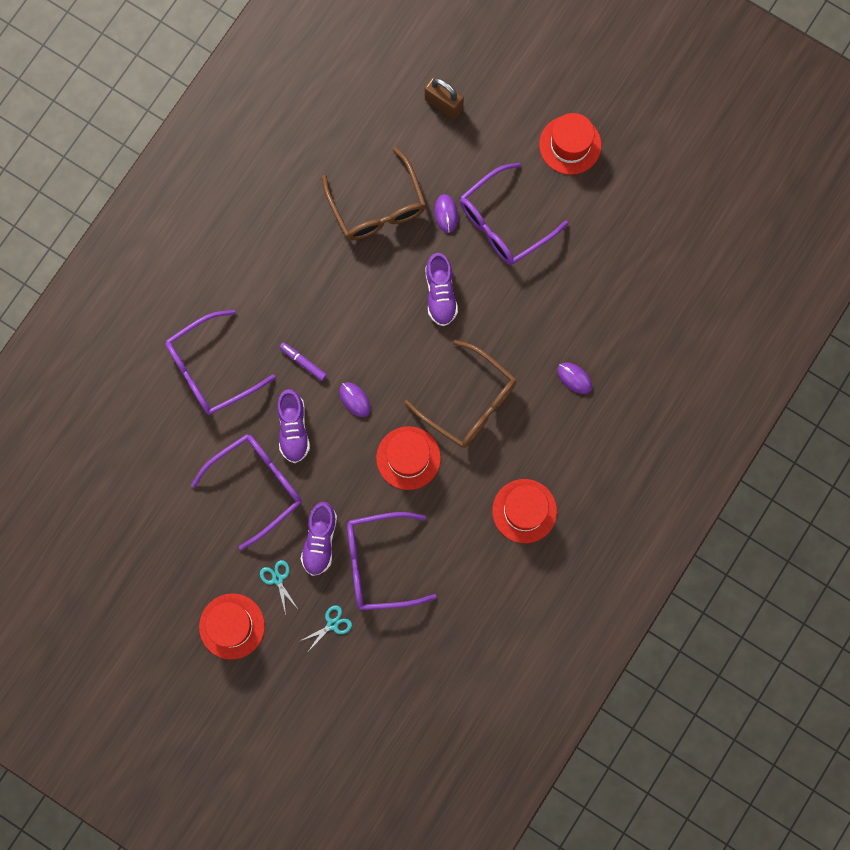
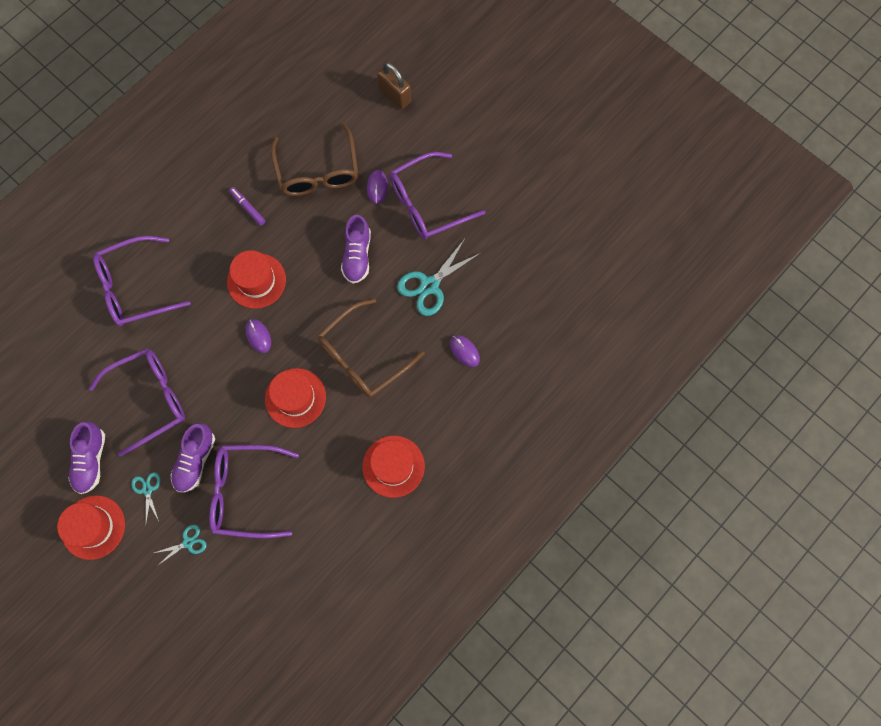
camera: 10 degrees right, 5 degrees down
purple shoe [277,389,310,463] -> purple shoe moved to [68,421,105,494]
purple marker [279,342,327,381] -> purple marker moved to [229,187,266,226]
brown glasses [405,340,516,448] -> brown glasses turned 90 degrees clockwise [317,299,425,398]
red hat [539,113,602,175] -> red hat moved to [227,250,286,309]
none -> turquoise scissors [397,239,481,316]

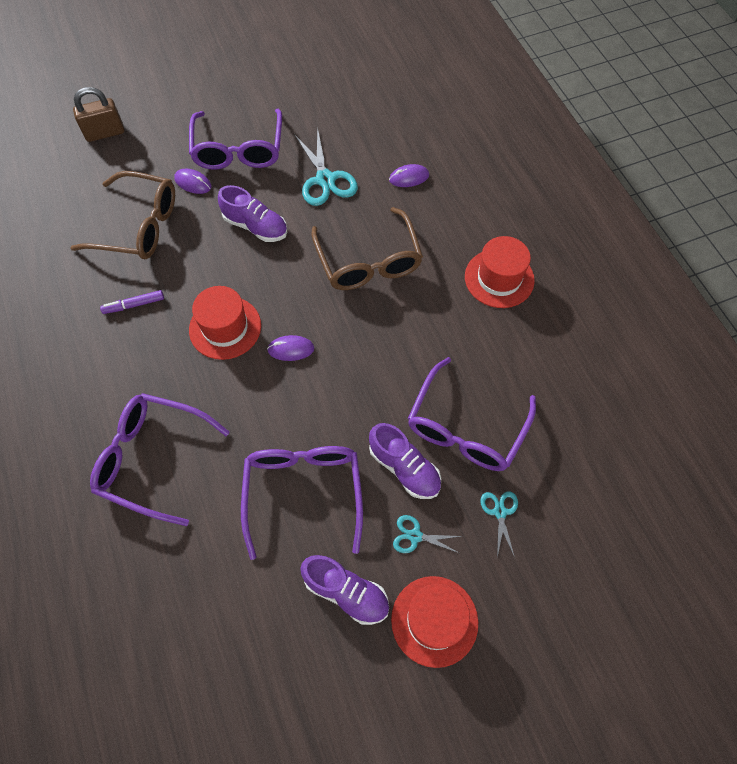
camera: 65 degrees left, 10 degrees down
purple glasses [93,236,190,326] -> purple glasses turned 105 degrees clockwise [90,393,230,526]
red hat [265,368,326,428] -> none

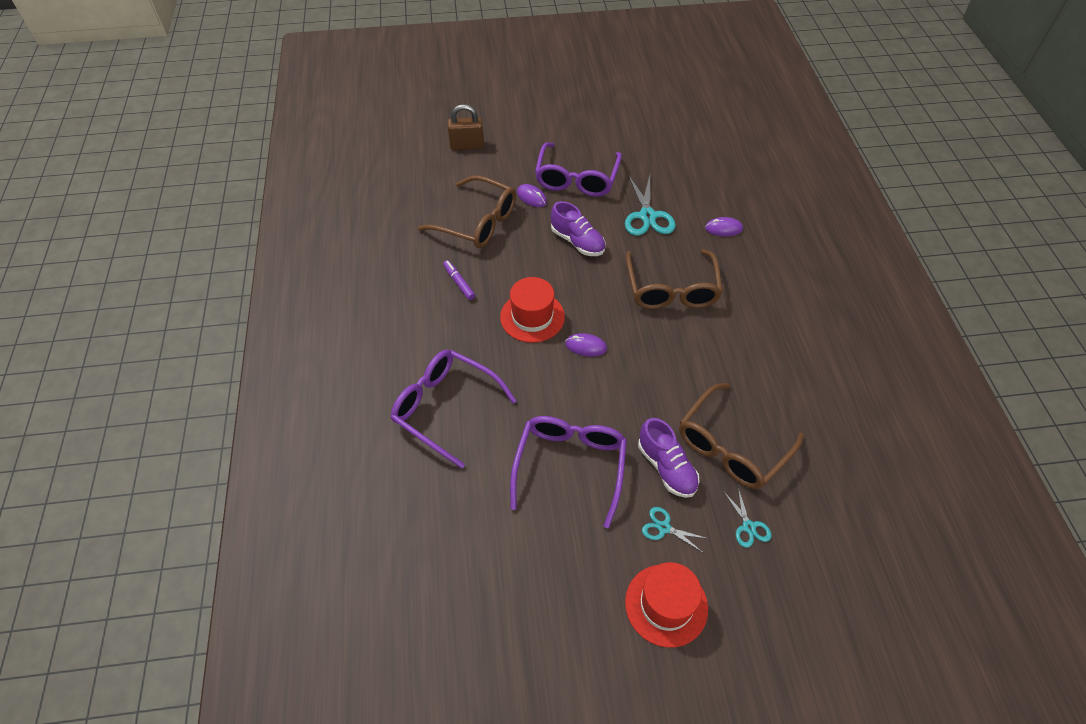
camera: 15 degrees right, 10 degrees down
purple marker [100,290,164,314] -> purple marker turned 60 degrees clockwise [443,260,475,300]
purple shoe [300,555,389,625] -> none
purple glasses [408,357,536,471] -> brown glasses [679,383,804,489]
red hat [465,236,535,308] -> none
turquoise scissors [480,492,518,558] -> turquoise scissors turned 150 degrees clockwise [723,488,772,548]

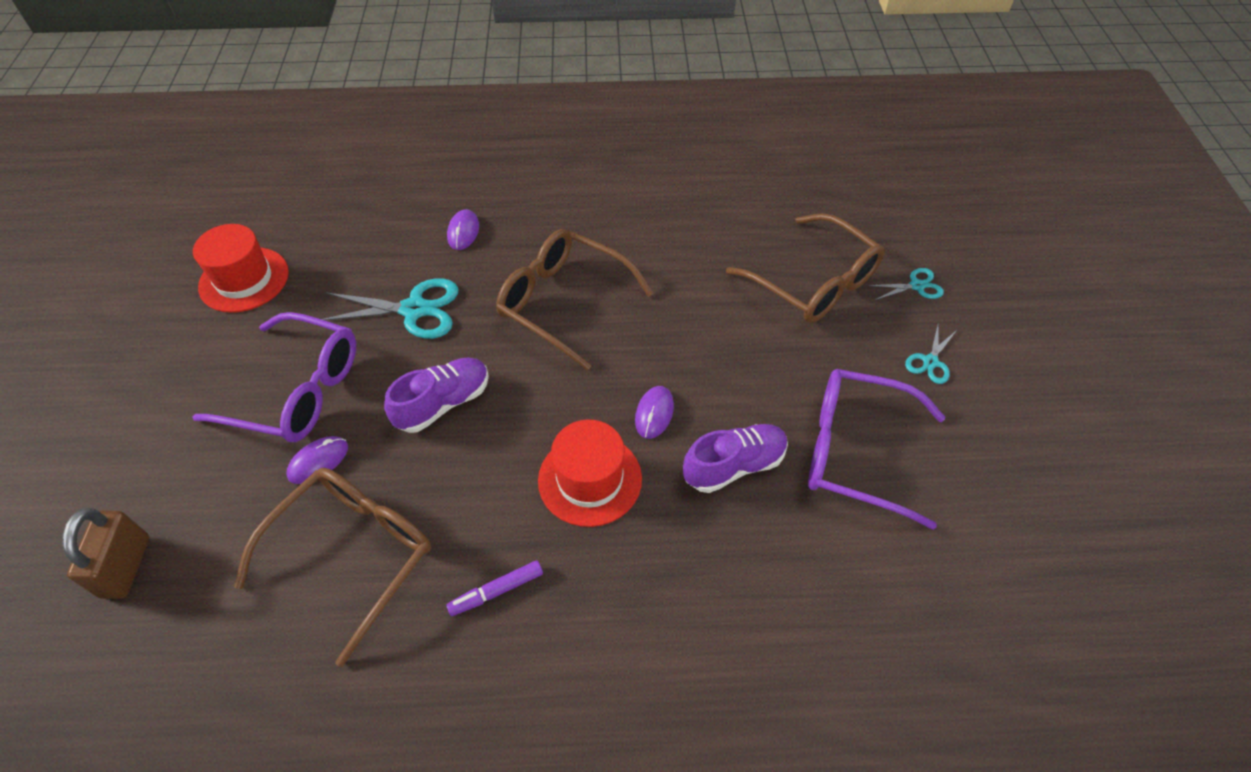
camera: 85 degrees left, 0 degrees up
purple glasses [391,349,517,469] -> none
red hat [625,562,708,648] -> red hat moved to [193,224,289,313]
brown glasses [626,249,723,309] -> brown glasses turned 150 degrees counterclockwise [496,229,653,371]
purple shoe [638,418,700,498] -> purple shoe moved to [683,424,788,493]

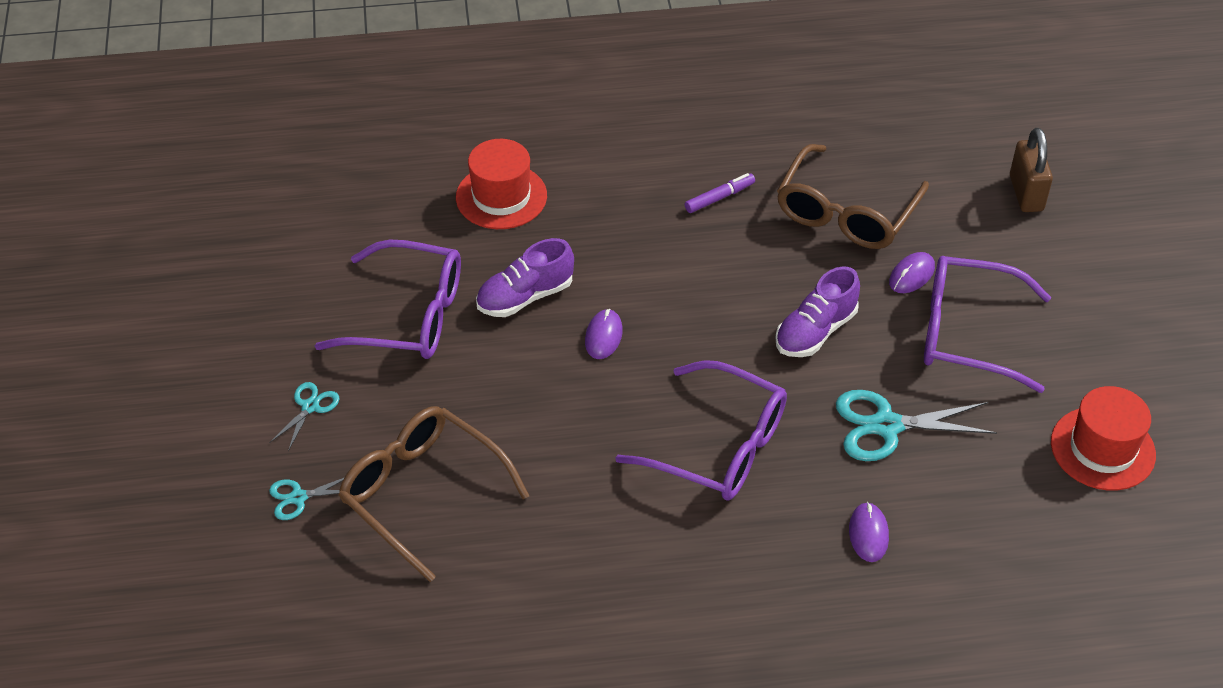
camera: 175 degrees right, 5 degrees down
brown glasses [496,229,653,371] -> purple glasses [615,360,787,501]
red hat [538,420,642,527] -> red hat moved to [456,139,547,229]

